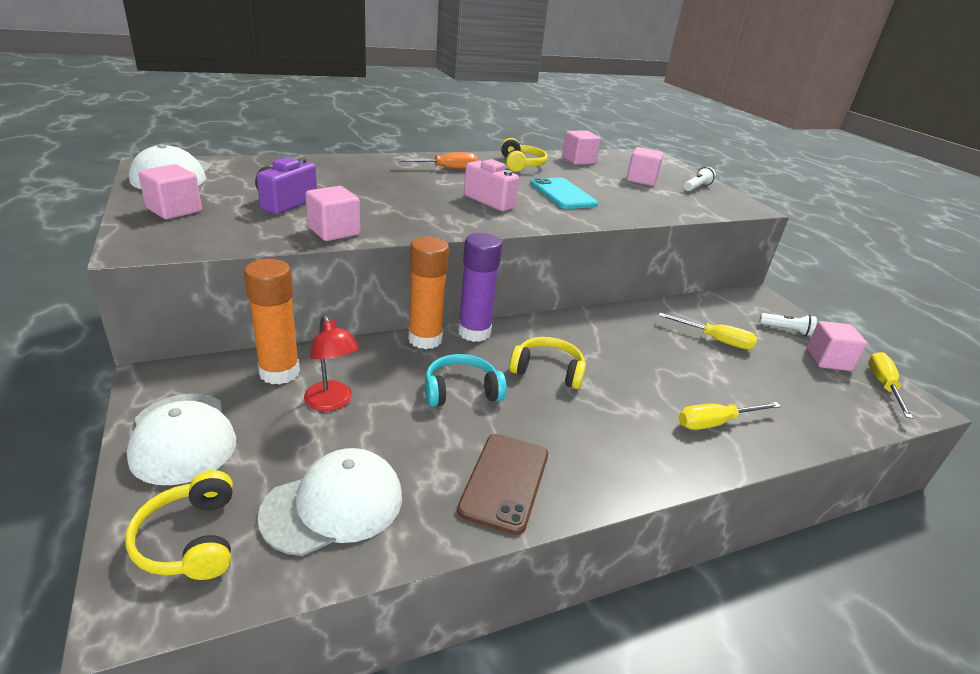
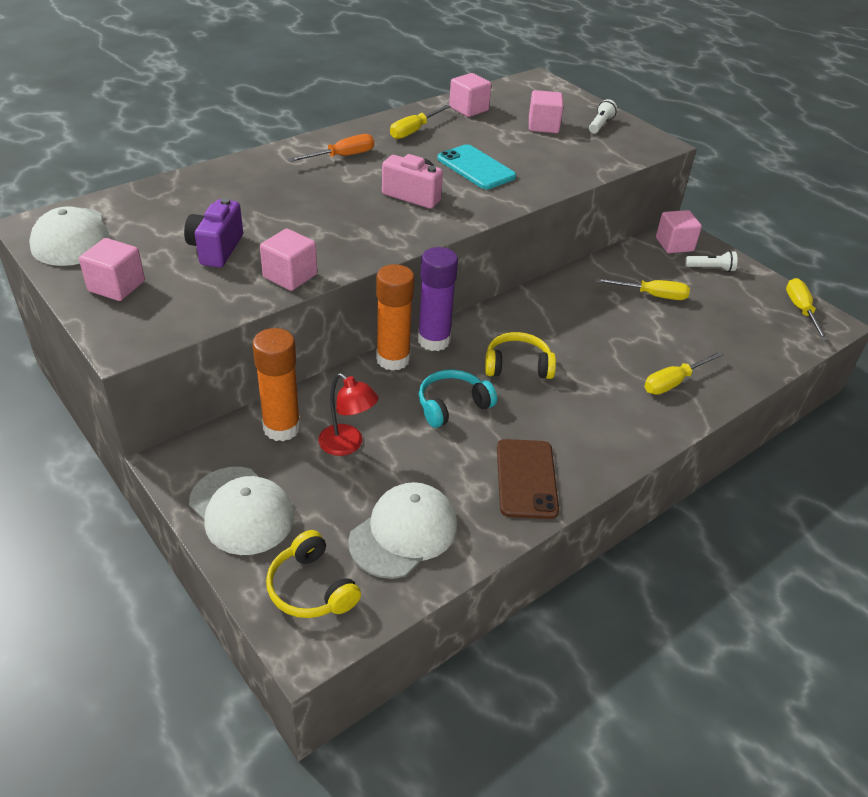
camera: 15 degrees left, 10 degrees up
yellow headphones [501,138,548,172] -> yellow screwdriver [390,105,451,139]
pink cube [806,321,867,371] -> pink cube moved to [656,210,702,253]

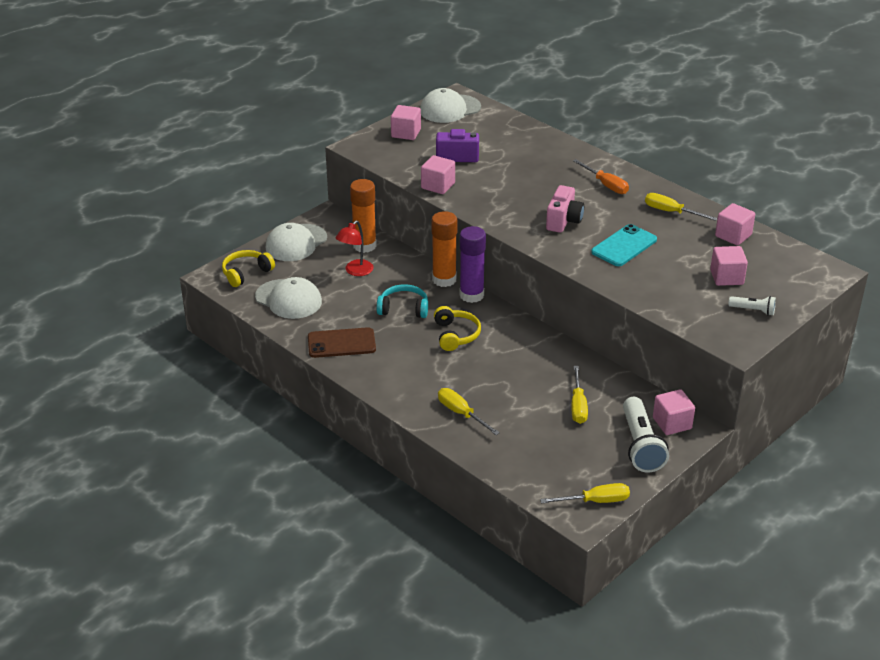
camera: 85 degrees right, 5 degrees down
turquoise headphones [419,369,497,428] -> turquoise headphones turned 45 degrees counterclockwise [376,284,428,318]
white flashlight [685,251,738,272] -> white flashlight [623,397,669,473], size x1.95

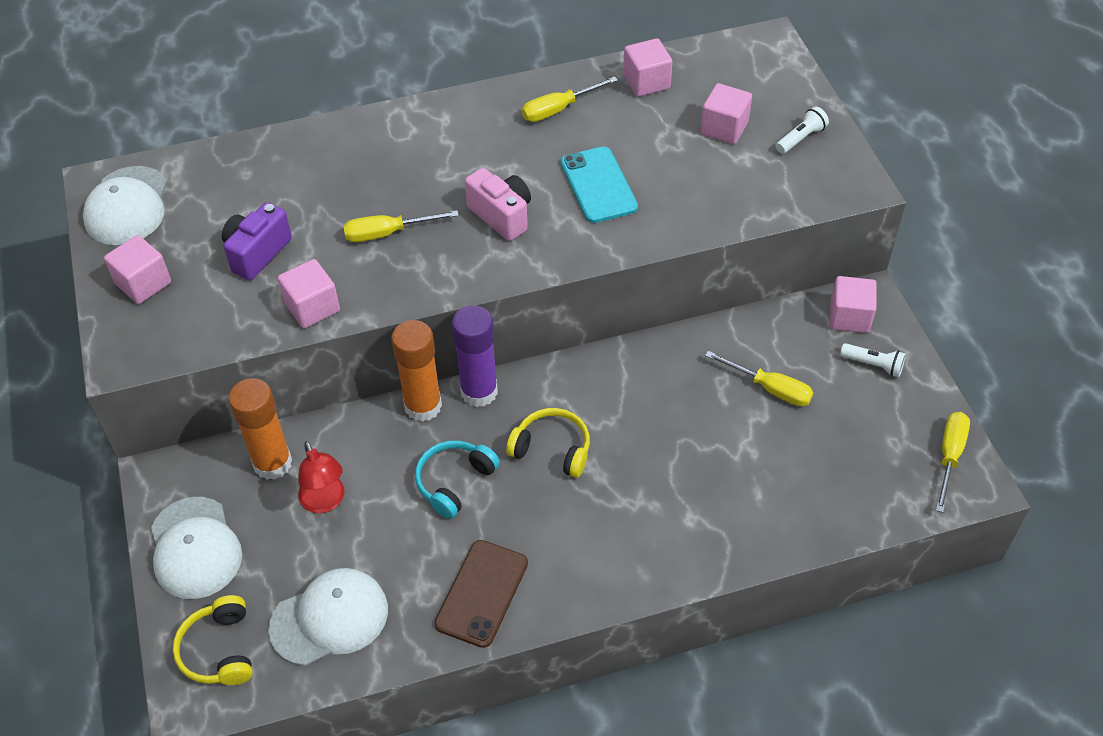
camera: 60 degrees left, 15 degrees up
yellow screwdriver [438,388,500,435] -> yellow screwdriver moved to [343,210,459,242]
orange screwdriver [573,159,629,194] -> none
white flashlight [623,397,669,473] -> white flashlight [840,343,906,377], size x0.51

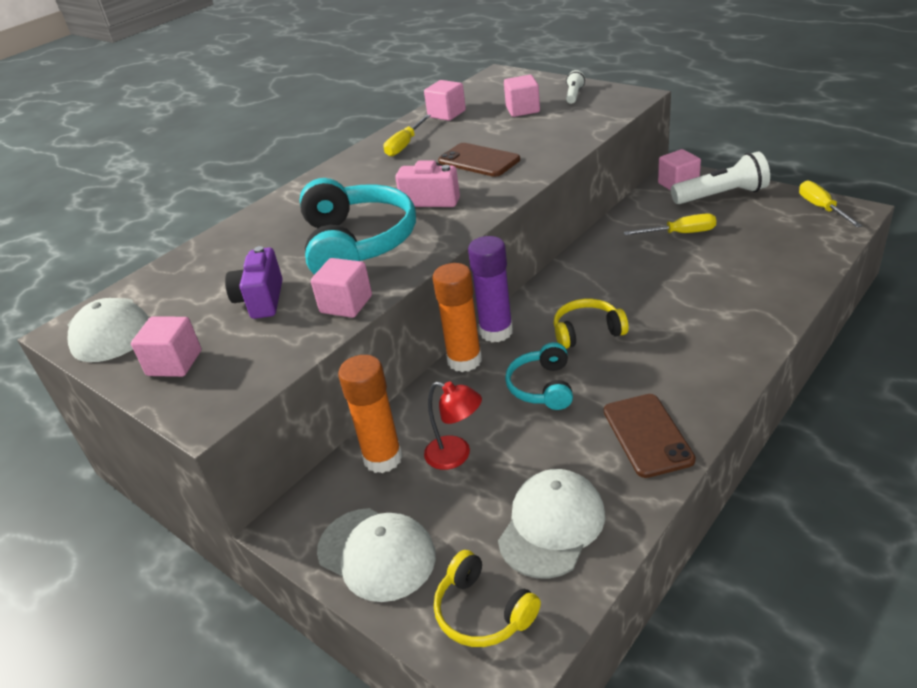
camera: 30 degrees left, 15 degrees down
yellow screwdriver [343,210,459,242] -> turquoise headphones [300,178,416,275]
turquoise phone [561,147,638,223] -> brown phone [438,143,520,177]
white flashlight [840,343,906,377] -> white flashlight [671,151,770,204], size x1.95

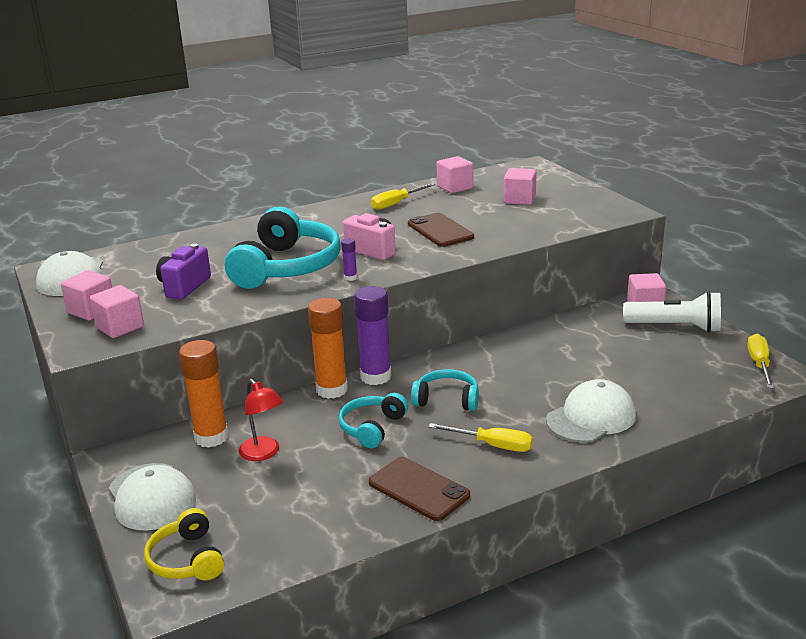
camera: 20 degrees right, 10 degrees down
pink cube [311,258,372,318] -> pink cube moved to [89,285,144,338]
white cap [498,469,605,578] -> white cap moved to [546,379,636,443]
yellow headphones [553,299,629,349] -> turquoise headphones [411,369,479,411]
white flashlight [566,70,585,104] -> none
brown phone [604,394,696,478] -> brown phone turned 60 degrees counterclockwise [369,457,470,521]
yellow screwdriver [624,213,716,235] -> yellow screwdriver moved to [428,423,533,452]
none -> purple glue stick [341,238,357,281]

